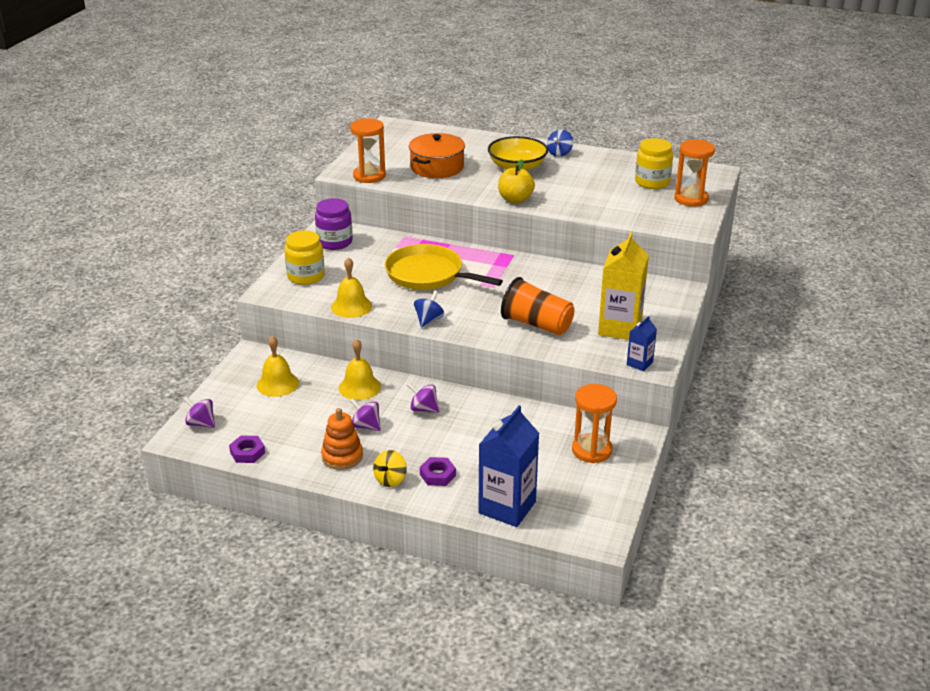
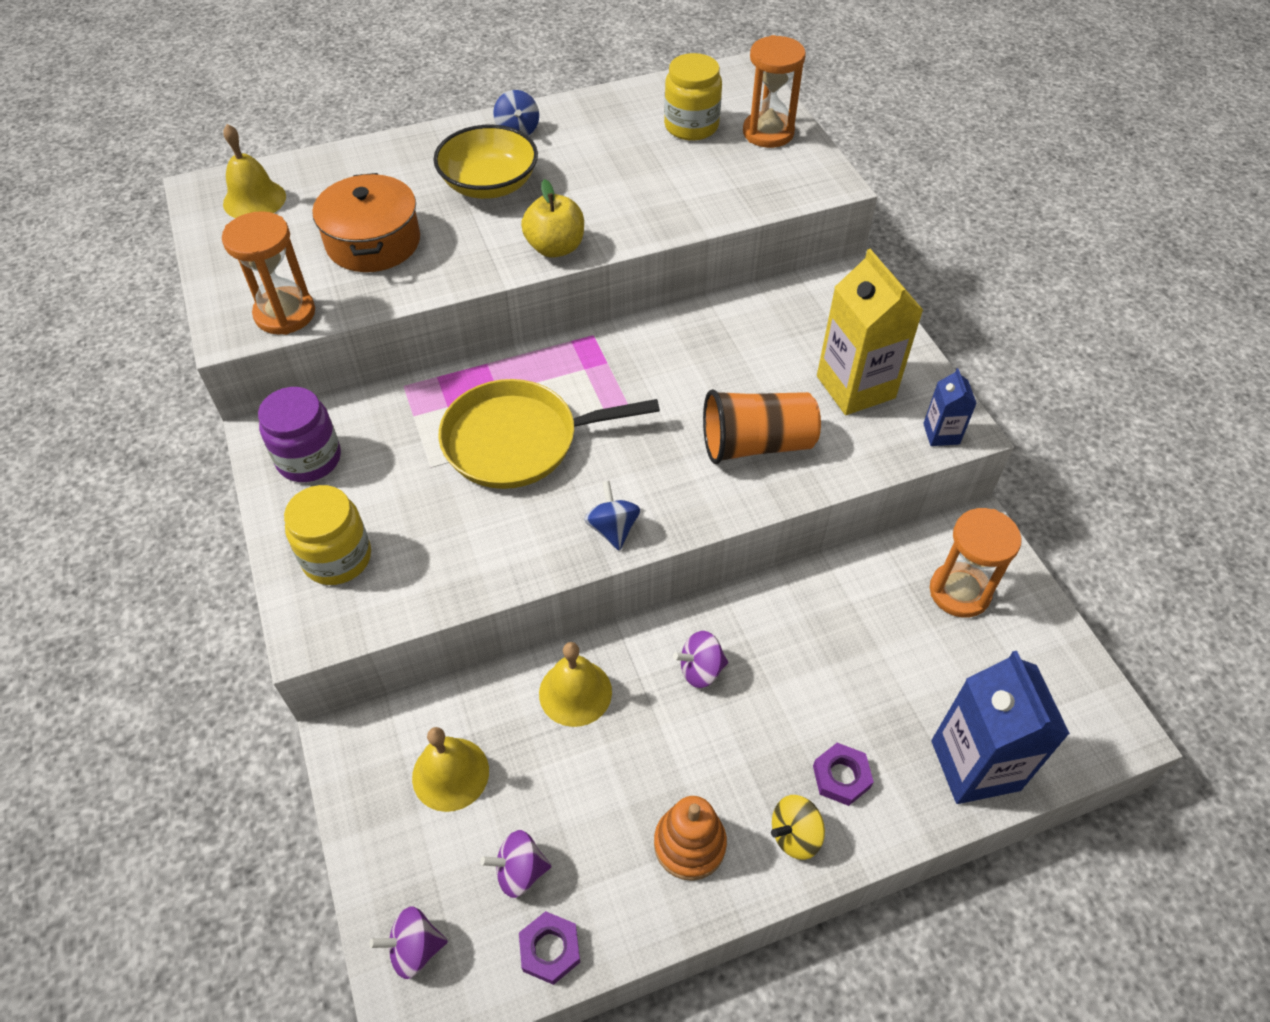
camera: 40 degrees left, 20 degrees up
yellow bell [331,257,372,318] -> yellow bell moved to [223,124,286,218]
purple spinning top [350,398,381,431] -> purple spinning top moved to [481,830,551,898]
yellow spinning top [373,450,407,487] -> yellow spinning top turned 75 degrees clockwise [771,795,825,860]

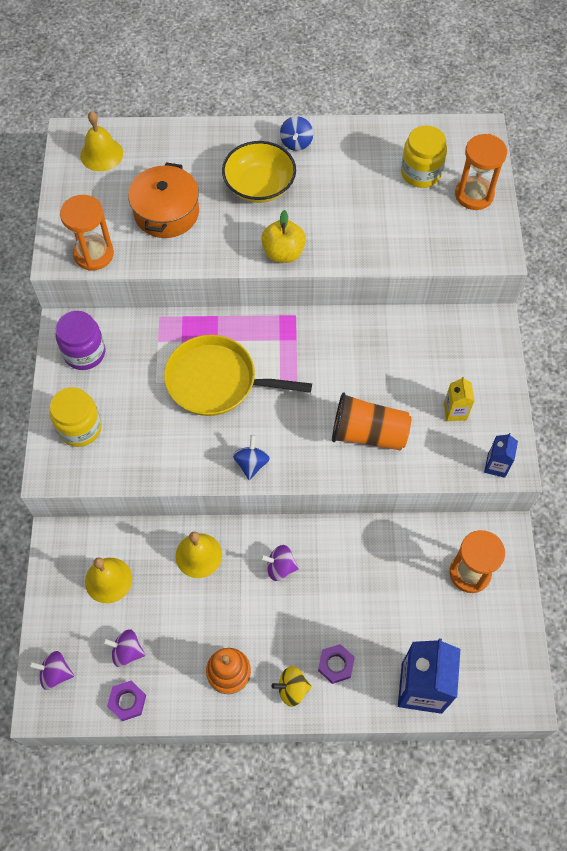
camera: 20 degrees right, 10 degrees up
yellow carton [817,249,923,415] -> yellow carton [444,377,474,421], size x0.50

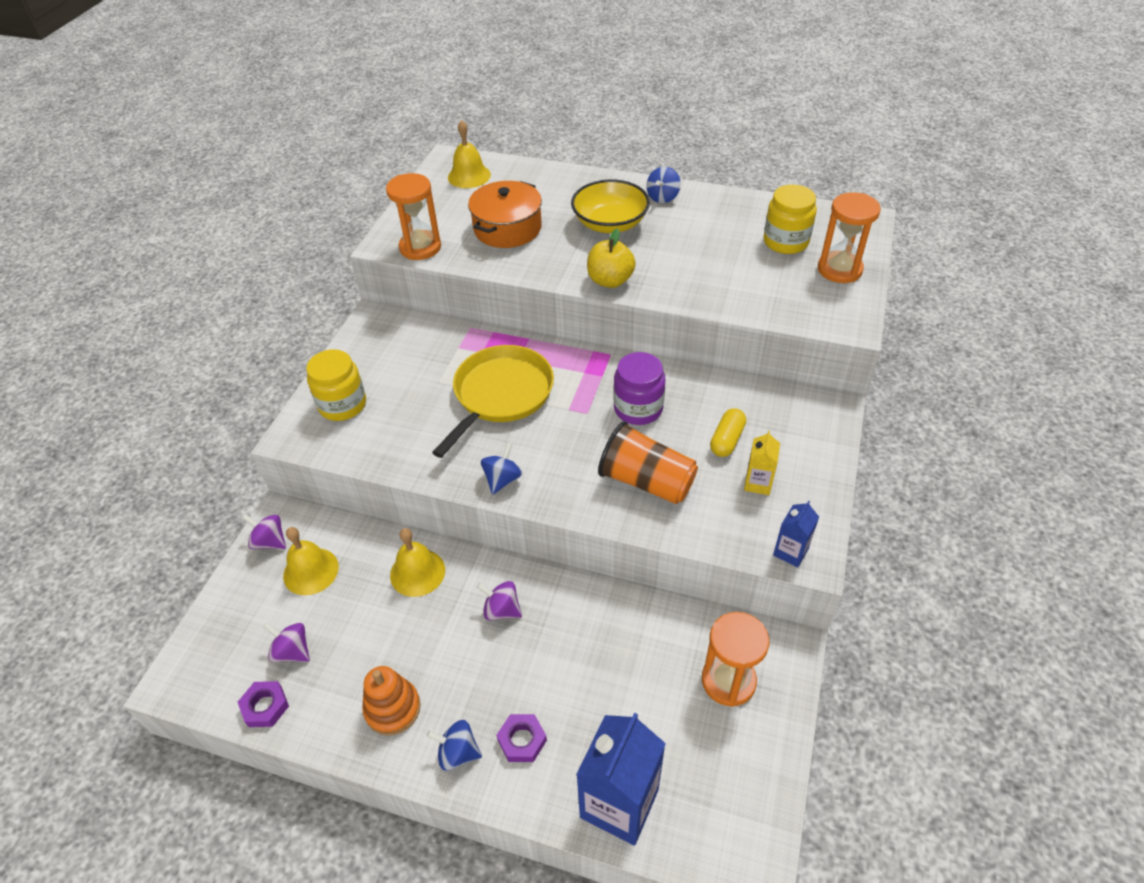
camera: 20 degrees right, 15 degrees down
purple spinning top [29,651,74,690] -> purple spinning top moved to [242,514,286,549]
purple jar [56,311,105,370] -> purple jar moved to [613,352,666,425]
yellow pan [164,335,312,416] -> yellow pan turned 90 degrees clockwise [432,345,554,458]
yellow spinning top [272,666,312,707] -> blue spinning top [426,720,482,771]
none -> yellow capsule [710,408,746,457]

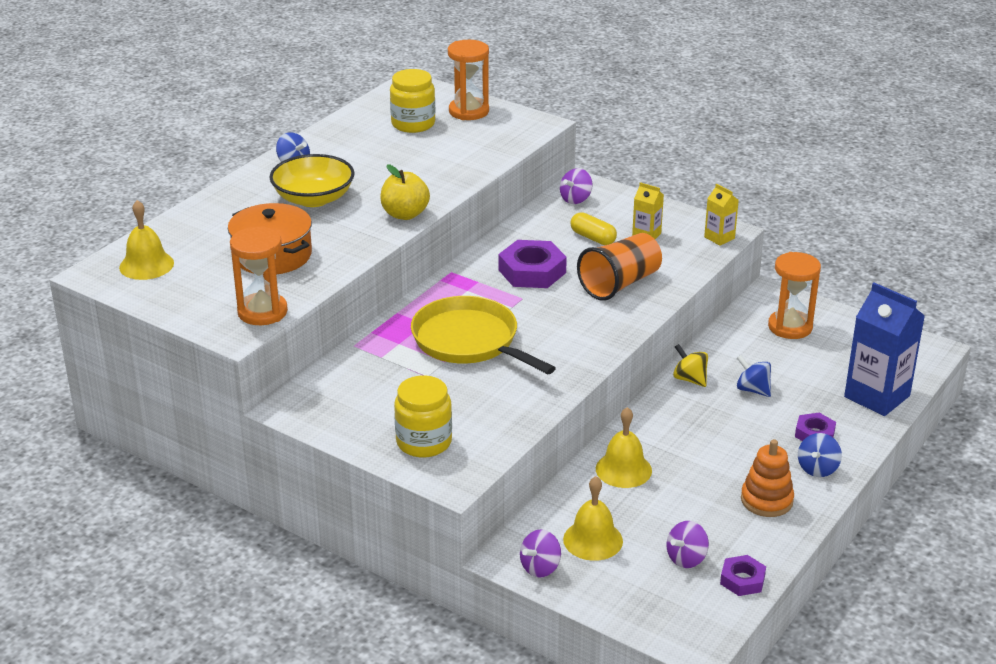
camera: 75 degrees left, 15 degrees down
purple spinning top [476,581,522,620] -> purple spinning top moved to [560,168,593,204]
blue spinning top [481,442,522,495] -> blue spinning top moved to [737,355,771,397]
purple jar [613,352,666,425] -> purple nut [498,240,567,288]
blue carton [773,501,819,567] -> yellow carton [704,184,739,246]
none -> yellow spinning top [673,344,708,387]

